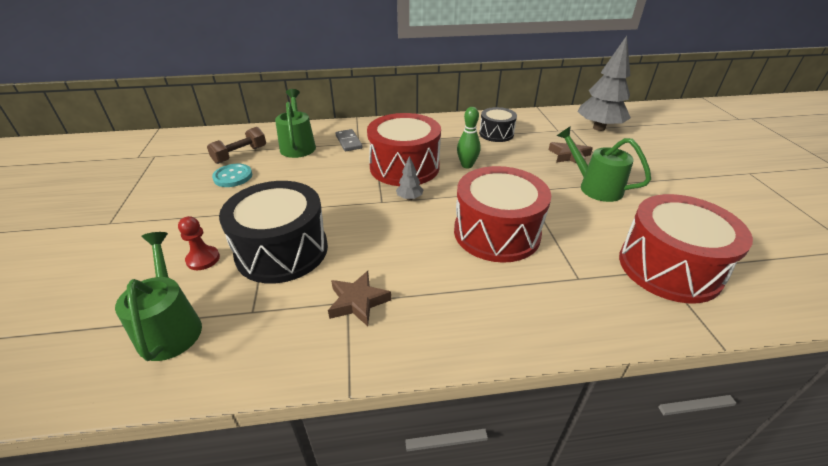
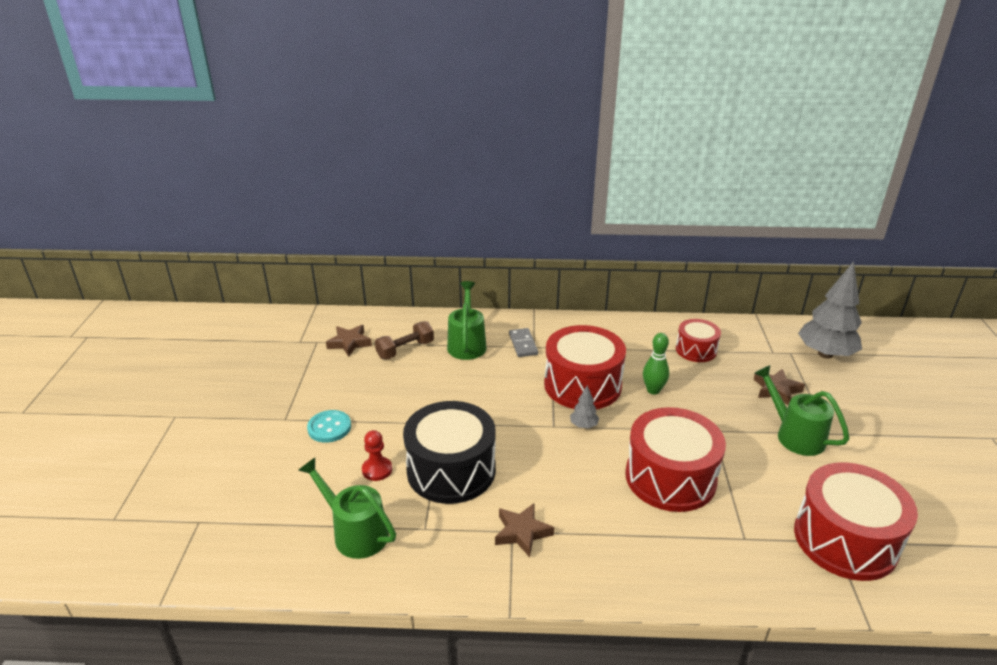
camera: 10 degrees right, 5 degrees down
green watering can [115,232,202,361] -> green watering can turned 45 degrees counterclockwise [298,458,396,559]
turquoise button [212,164,252,187] -> turquoise button moved to [307,410,351,443]
black drum [479,107,517,142] -> red drum [676,319,721,362]
none -> brown star [326,325,372,357]

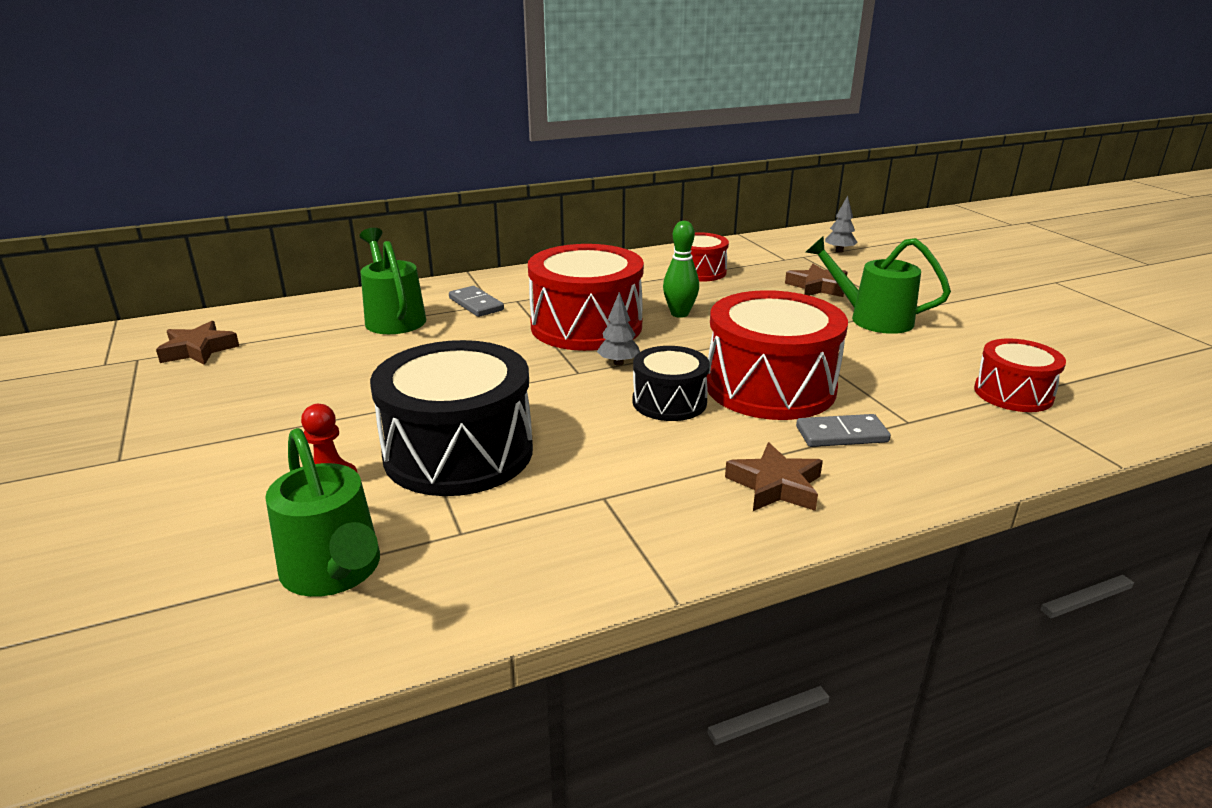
camera: 25 degrees left, 5 degrees down
green watering can [298,458,396,559] -> green watering can turned 135 degrees counterclockwise [265,428,380,597]
turquoise button [307,410,351,443] -> none
brown dumbbell [375,321,434,359] -> none
brown star [495,503,554,557] -> brown star moved to [725,442,823,511]
red drum [794,462,918,581] -> red drum [974,338,1066,412], size x0.56
grey tree [798,261,862,358] -> grey tree [825,196,858,253], size x0.43
none -> black drum [633,346,710,421]
none -> grey domino [796,414,891,447]

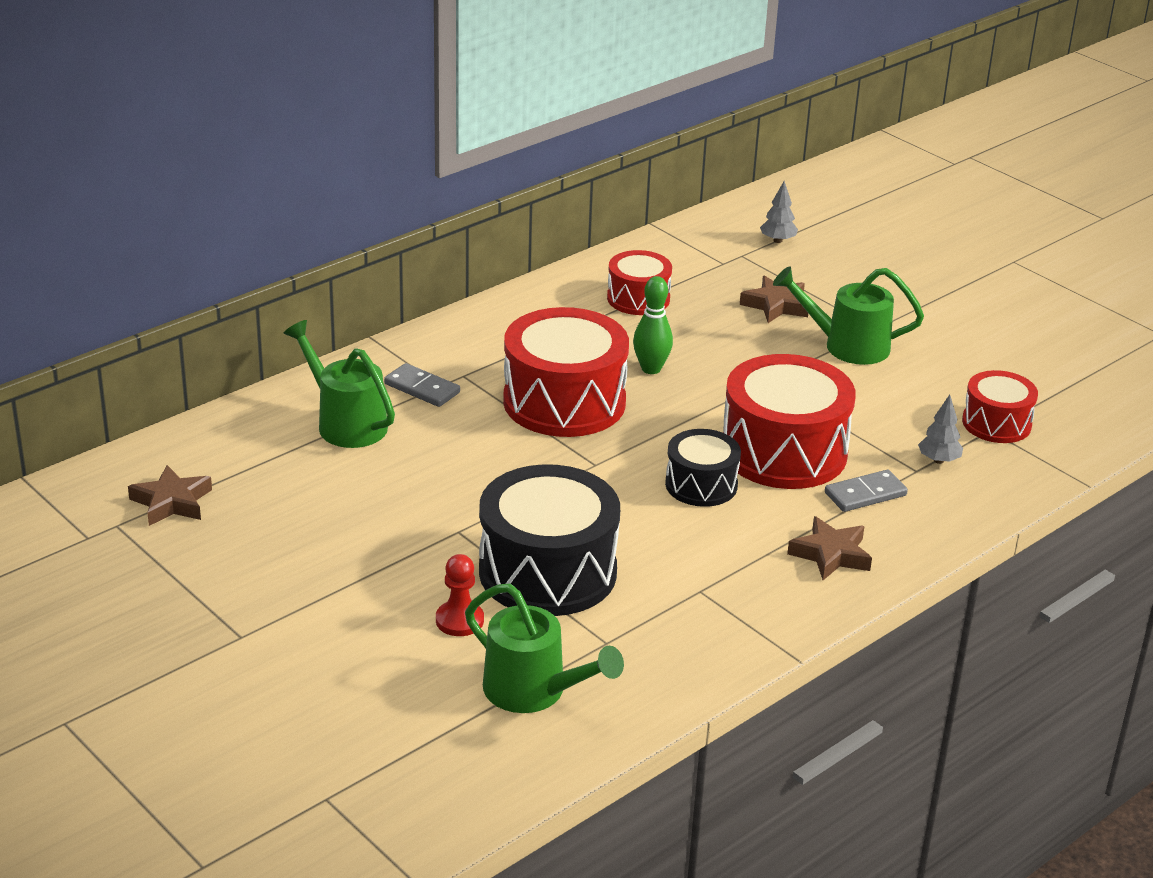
camera: 20 degrees left, 5 degrees up
grey tree [597,292,640,366] -> grey tree moved to [918,395,963,464]

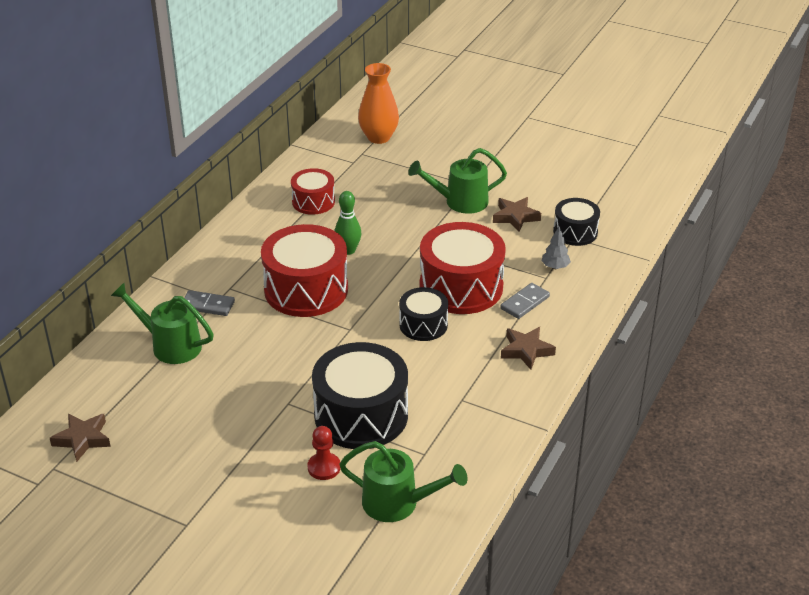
camera: 20 degrees left, 5 degrees up
brown star [740,276,808,323] -> brown star moved to [493,197,541,232]
grey tree [760,181,798,243] -> orange vase [358,63,399,144]
red drum [962,370,1038,443] -> black drum [553,198,600,246]

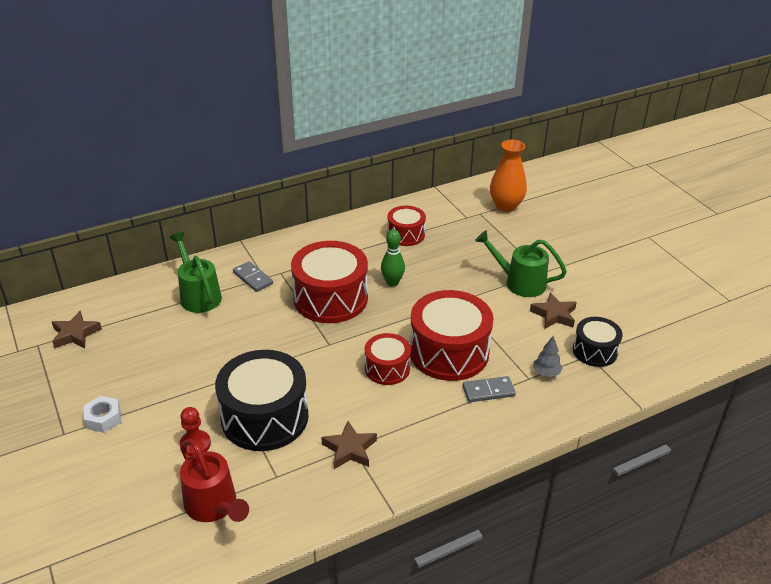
camera: 35 degrees right, 0 degrees up
green watering can [339,441,467,522] -> red watering can [180,439,249,522]
black drum [399,287,448,341] -> red drum [365,333,411,385]
brown star [501,327,556,370] -> brown star moved to [321,421,377,469]
none -> white nut [84,396,121,433]

